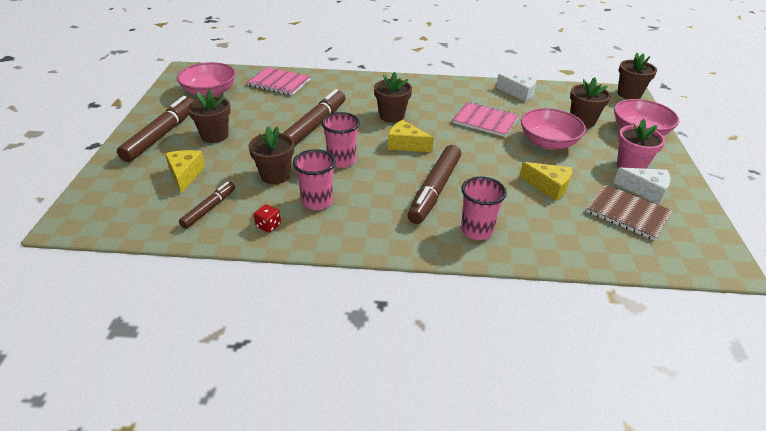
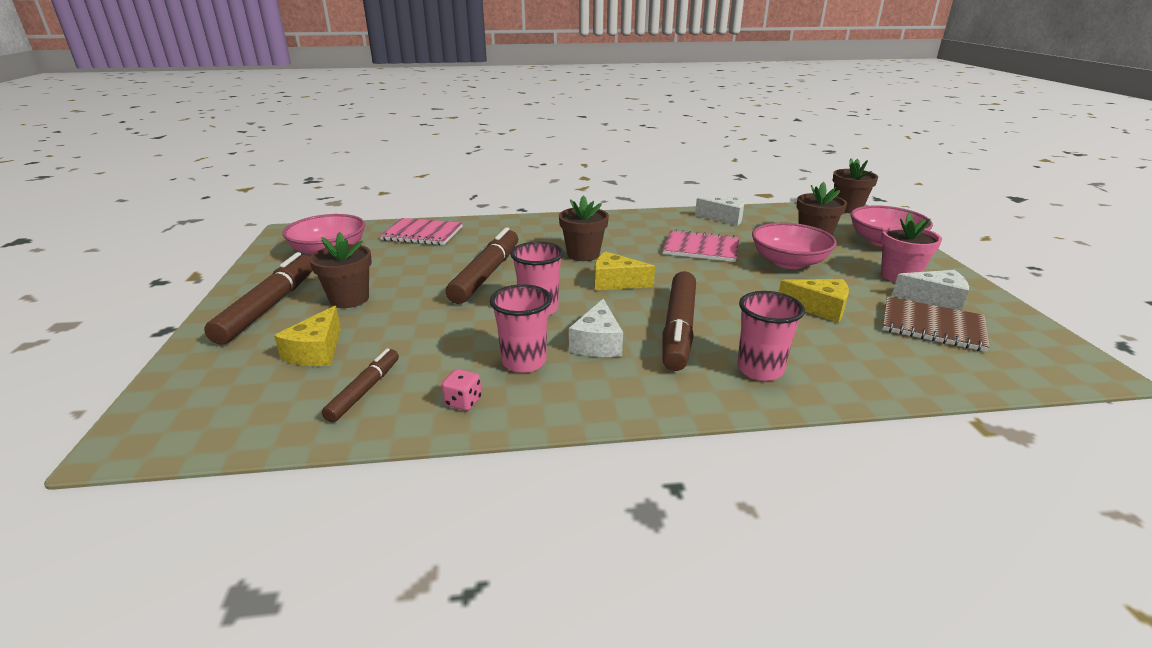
camera: 10 degrees left, 10 degrees down
yellow cheese [165,150,205,194] -> yellow cheese turned 150 degrees counterclockwise [274,306,341,366]
brown flower pot [249,126,294,184] -> none
red dice [254,204,281,233] -> pink dice [442,369,482,411]
none -> white cheese [569,299,623,357]

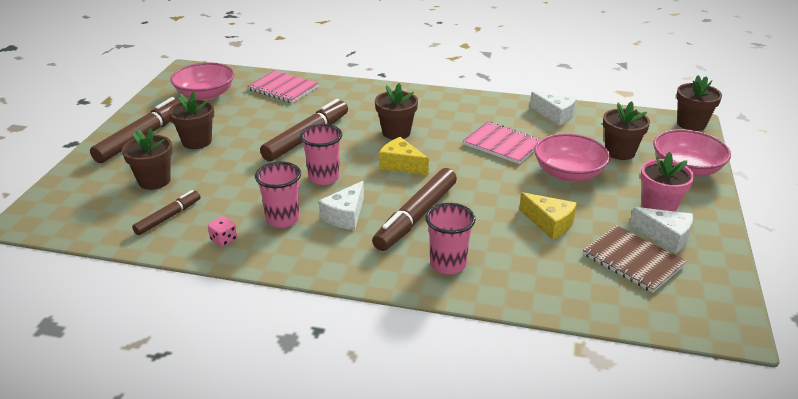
camera: 20 degrees right, 5 degrees up
yellow cheese [274,306,341,366] -> brown flower pot [122,128,173,190]

